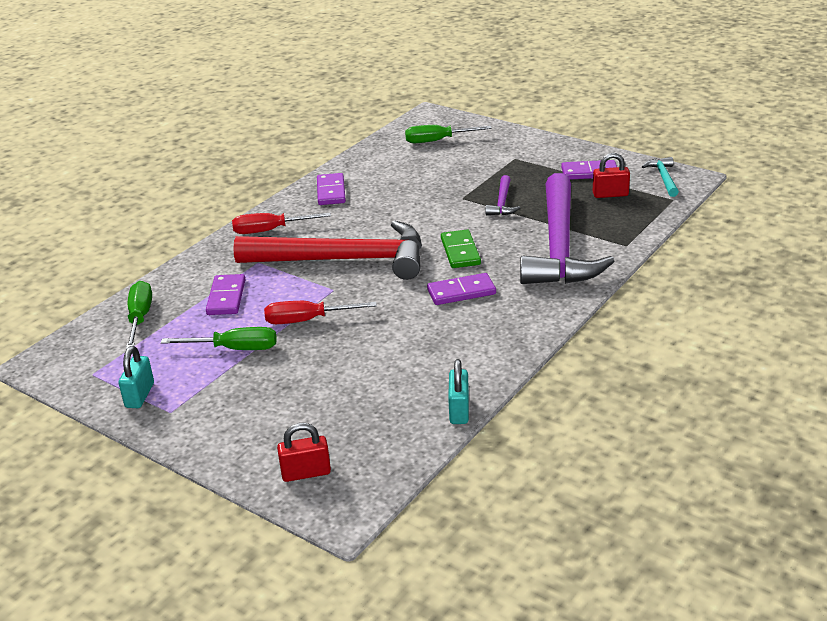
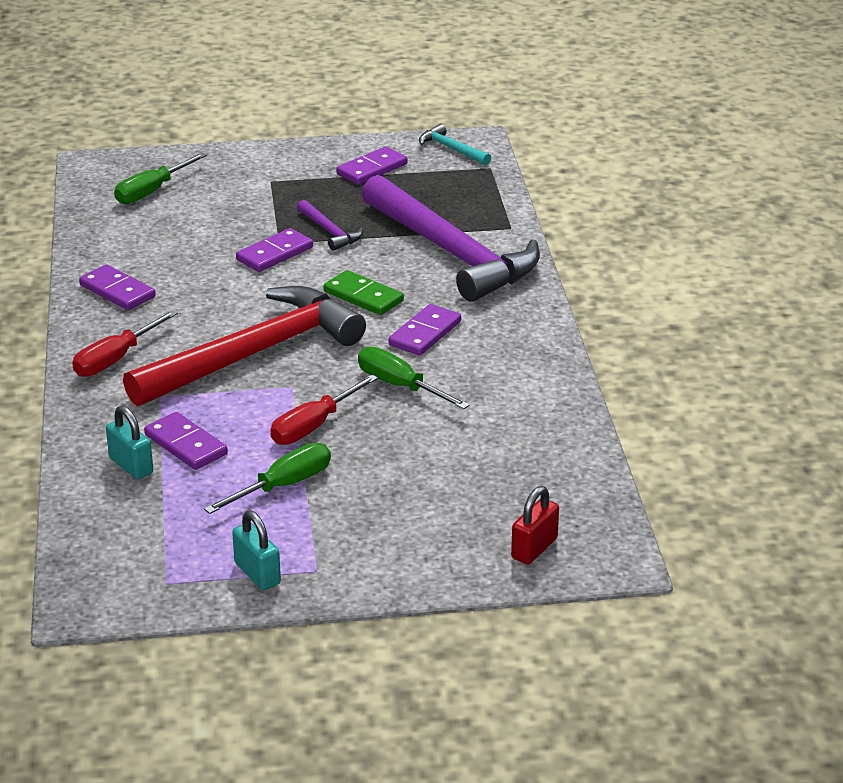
camera: 45 degrees left, 0 degrees up
green screwdriver [126,281,152,349] -> green screwdriver moved to [358,346,470,409]
turquoise padlock [448,359,469,424] -> turquoise padlock moved to [106,405,153,479]
red padlock [593,153,630,198] -> none
none -> purple domino [236,228,313,272]

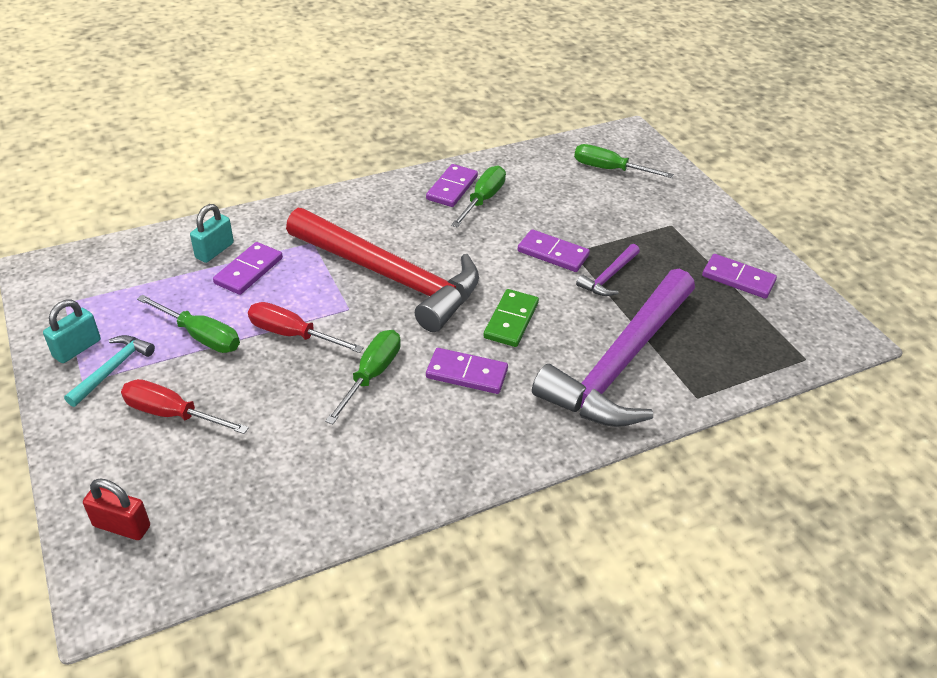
camera: 70 degrees right, 10 degrees up
red screwdriver [72,310,178,377] -> red screwdriver moved to [121,379,249,434]
turquoise hammer [419,124,491,166] -> turquoise hammer moved to [64,335,155,407]
none -> green screwdriver [451,166,506,227]

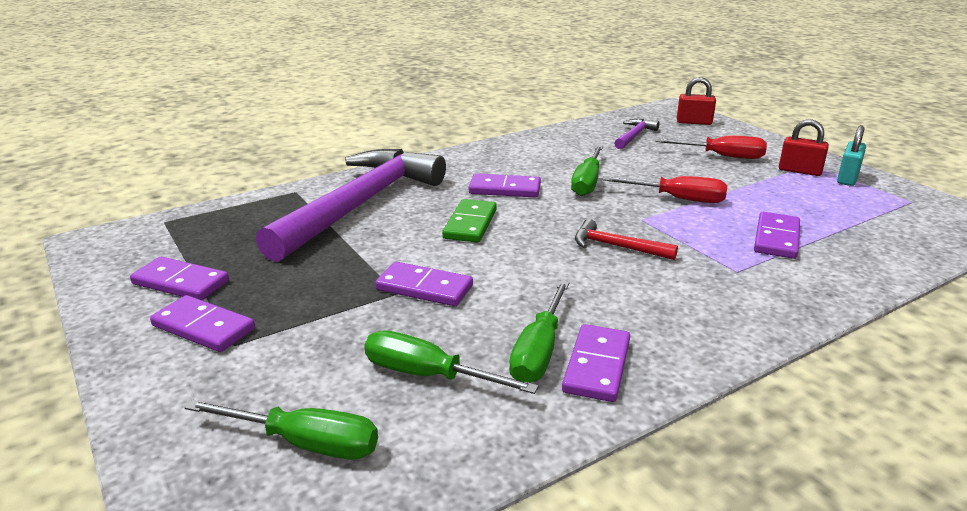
camera: 175 degrees right, 15 degrees down
turquoise hammer [64,335,155,407] -> red padlock [779,119,829,176]
green screwdriver [137,294,240,353] -> green screwdriver moved to [364,330,539,394]
turquoise padlock [190,204,234,263] -> none
red hammer [286,208,479,332] -> red hammer [575,219,678,260], size x0.41
purple hammer [576,244,640,296] -> purple hammer moved to [614,119,659,149]
none -> purple domino [150,295,255,352]

